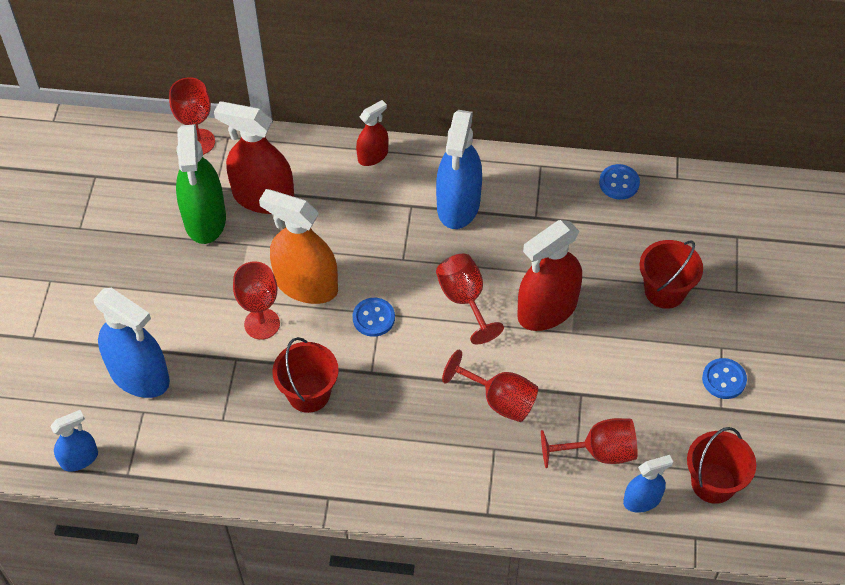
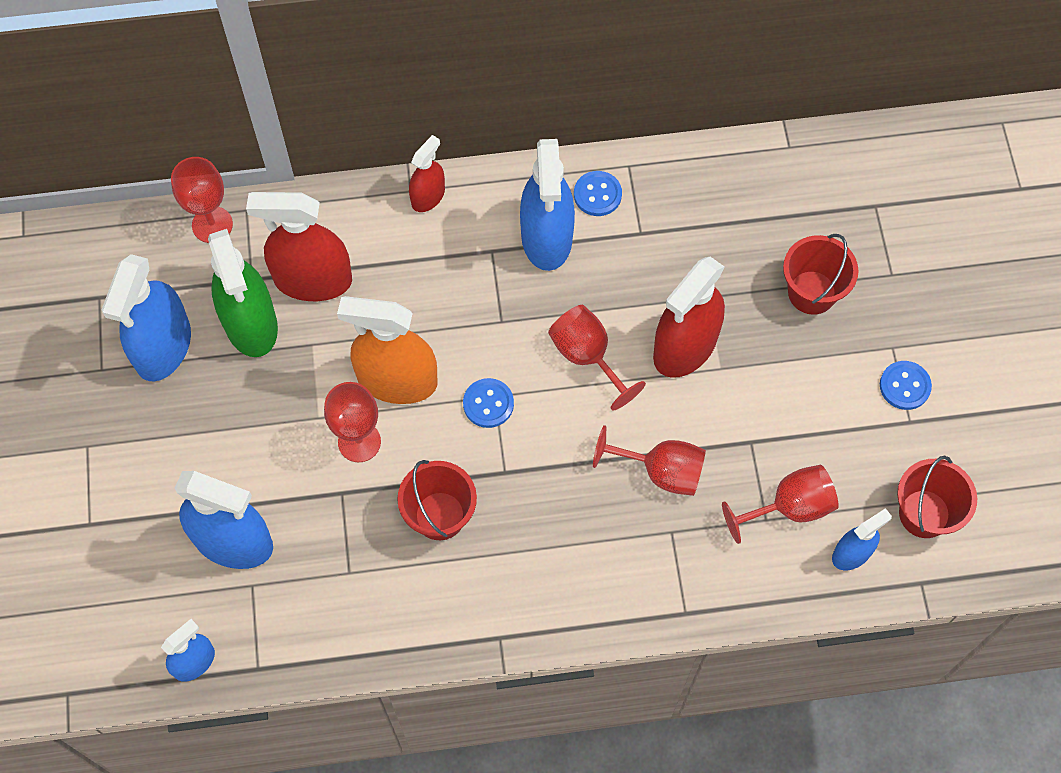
camera: 15 degrees left, 10 degrees up
blue button [599,164,640,200] -> blue button moved to [574,171,622,216]
none -> blue spray bottle [102,254,191,382]

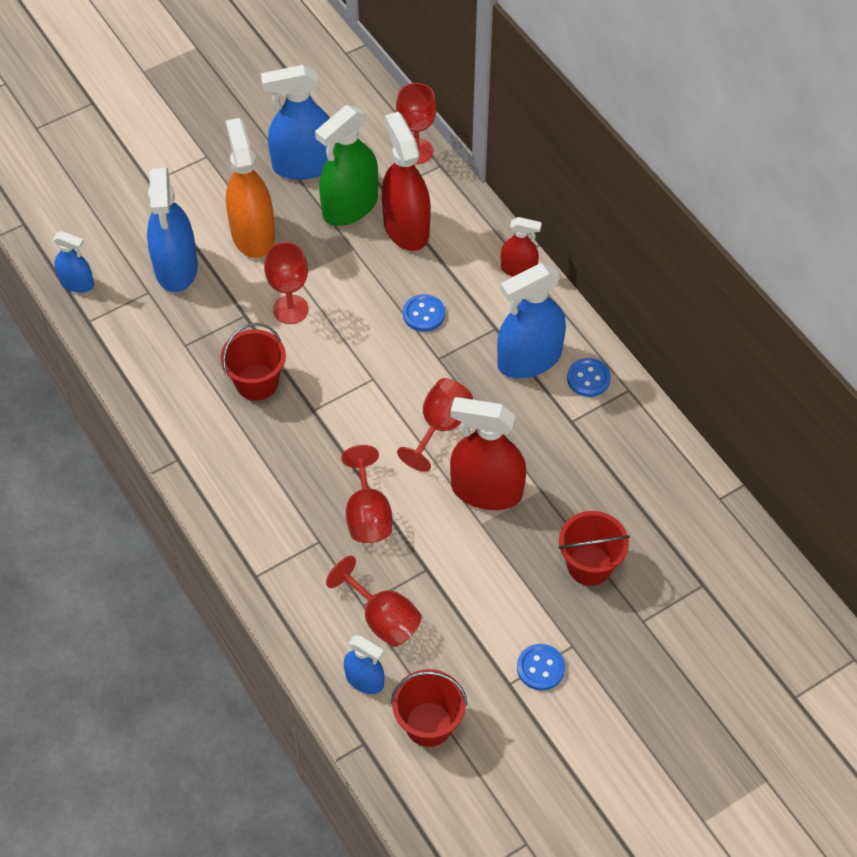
camera: 65 degrees right, 10 degrees down
orange spray bottle [337,296,437,404] -> orange spray bottle moved to [226,118,275,258]
blue button [463,378,514,428] -> blue button moved to [403,294,445,332]

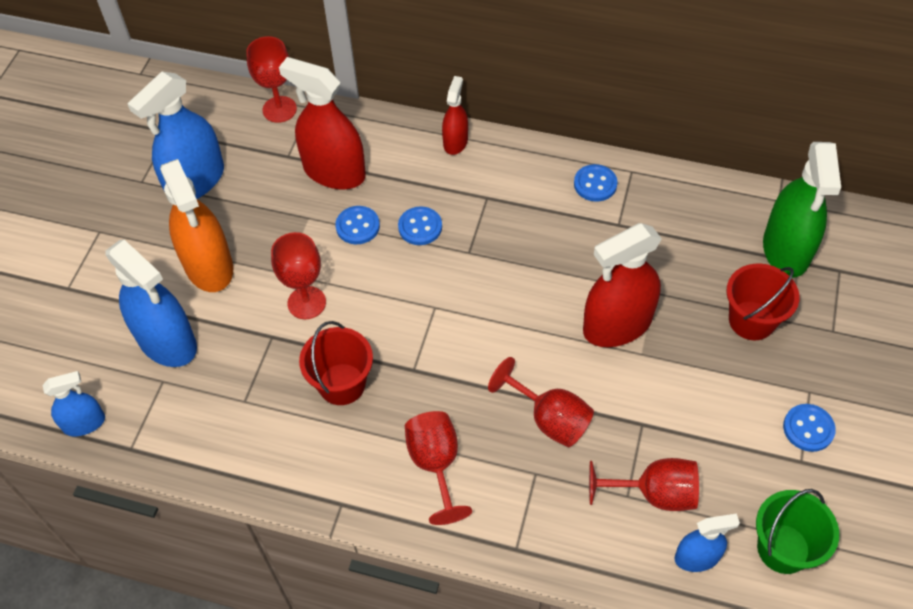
camera: 40 degrees left, 0 degrees up
orange spray bottle [226,118,275,258] -> orange spray bottle turned 150 degrees counterclockwise [160,159,233,292]
green spray bottle [315,105,378,226] -> green spray bottle moved to [763,142,841,278]
red bucket [391,669,467,747] -> green bucket [756,489,839,574]
red goblet [397,378,473,472] -> red goblet moved to [405,411,472,525]
blue spray bottle [497,263,566,379] -> none
red spray bottle [501,217,542,277] -> red spray bottle turned 45 degrees counterclockwise [442,76,468,155]
none -> blue button [335,206,380,244]

